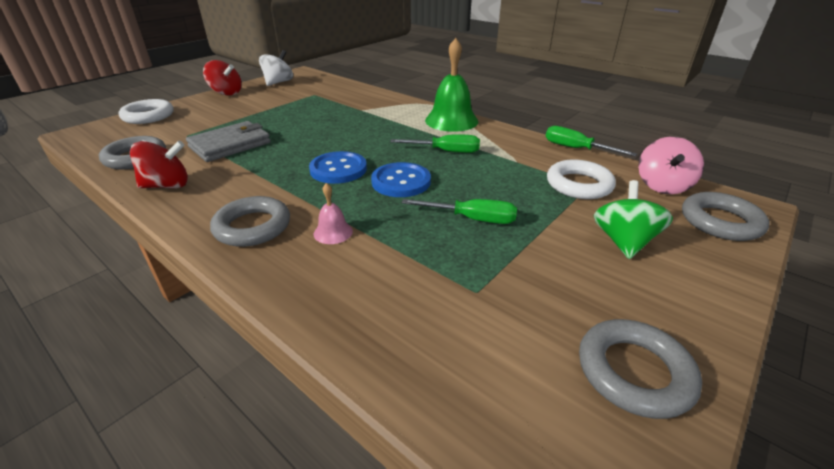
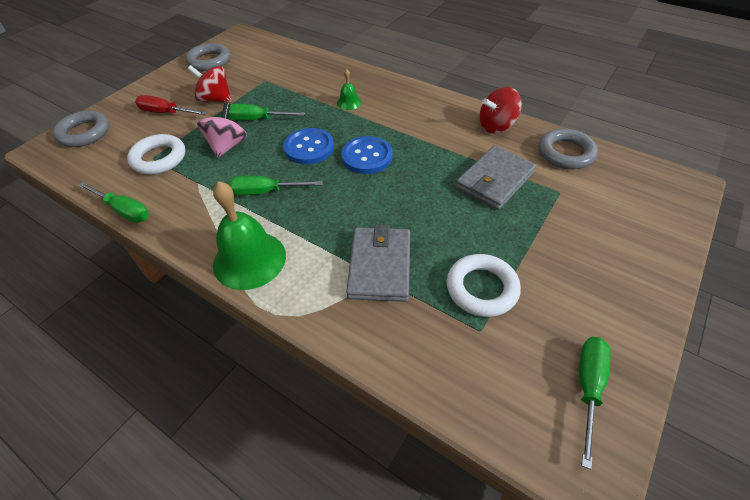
camera: 175 degrees right, 15 degrees up
white ring [119,99,174,124] -> white ring moved to [447,254,521,317]
red spinning top [203,60,242,96] -> red spinning top moved to [188,65,232,102]
grey ring [210,196,290,247] -> none
white spinning top [259,50,293,86] -> green screwdriver [579,337,611,469]
pink bell [314,183,353,244] -> green bell [337,69,362,110]
green spinning top [594,180,673,259] -> red screwdriver [135,95,207,115]
pink spinning top [638,137,704,194] -> pink spinning top moved to [197,103,247,158]
none -> grey wallet [346,225,410,302]

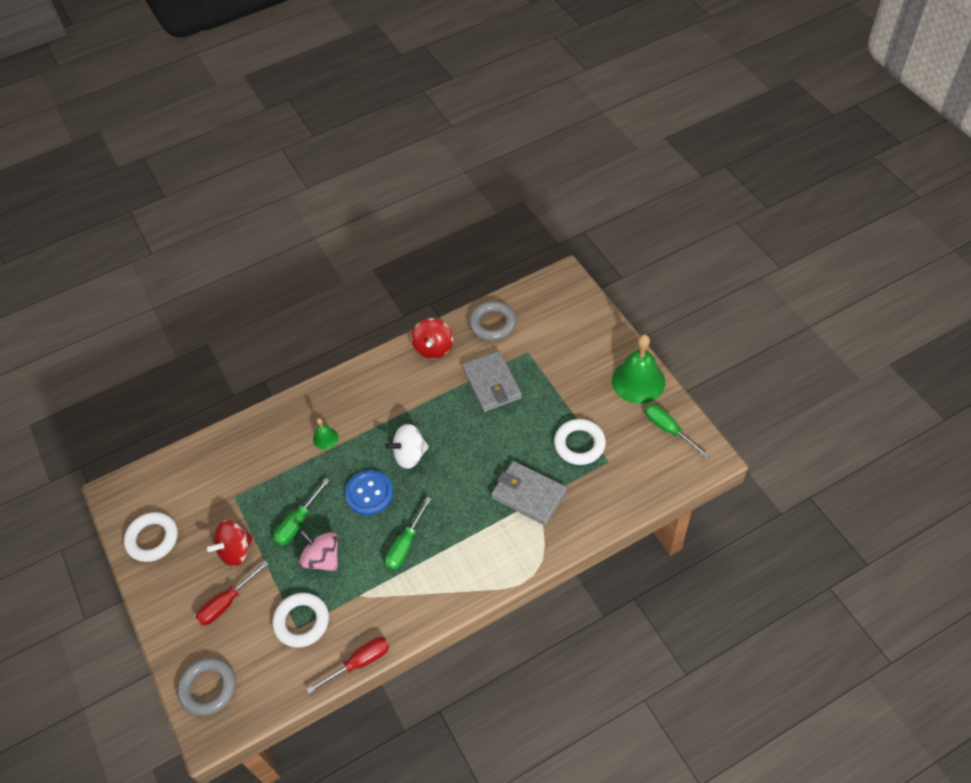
camera: 60 degrees left, 5 degrees up
green screwdriver [78,182,149,223] -> red screwdriver [307,637,389,694]
grey ring [185,43,230,71] -> white ring [124,512,178,562]
green bell [213,181,286,290] -> green bell moved to [612,334,665,404]
blue button [341,136,393,174] -> white spinning top [386,424,429,469]

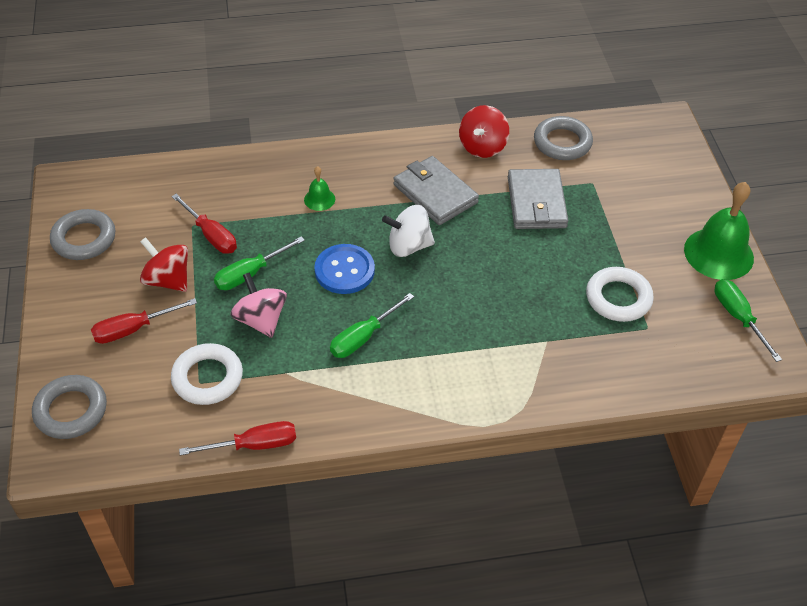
camera: 15 degrees right, 5 degrees down
white ring [124,512,178,562] -> grey ring [50,209,116,260]
red spinning top [207,520,253,567] -> red spinning top turned 60 degrees clockwise [140,237,188,292]
grey wallet [491,461,567,525] -> grey wallet moved to [393,156,479,225]
none -> red screwdriver [171,194,237,254]

